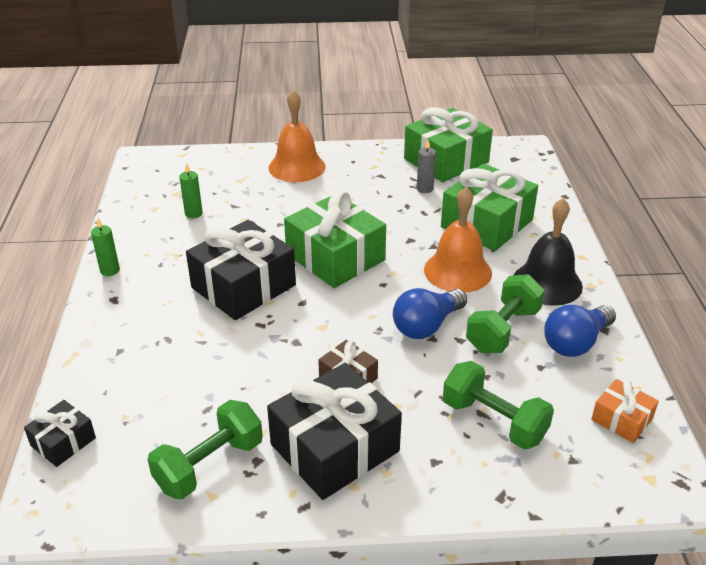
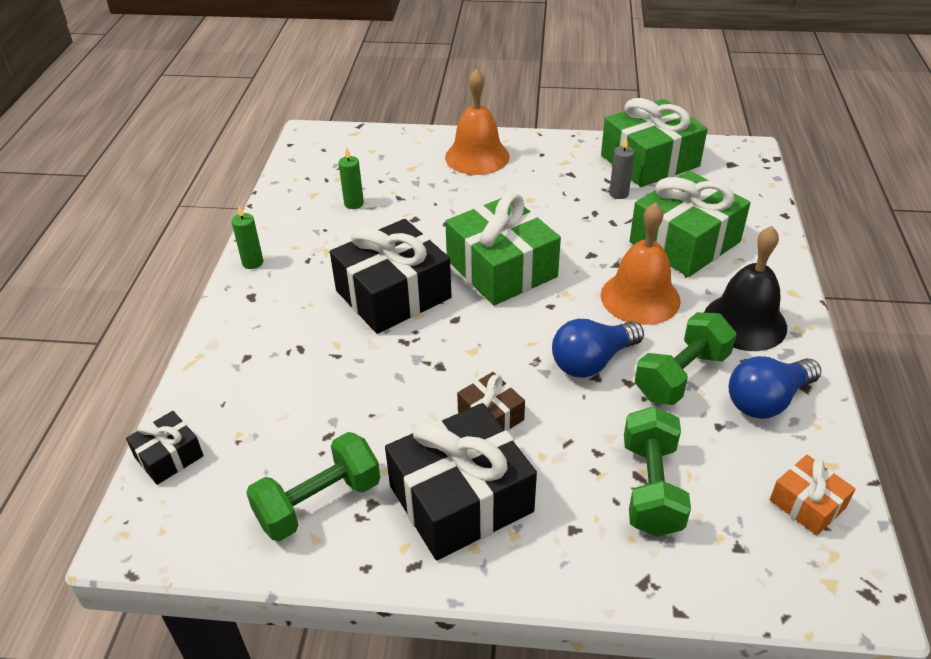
camera: 10 degrees right, 5 degrees up
green dumbbell [443,361,554,450] -> green dumbbell turned 45 degrees clockwise [624,406,691,537]

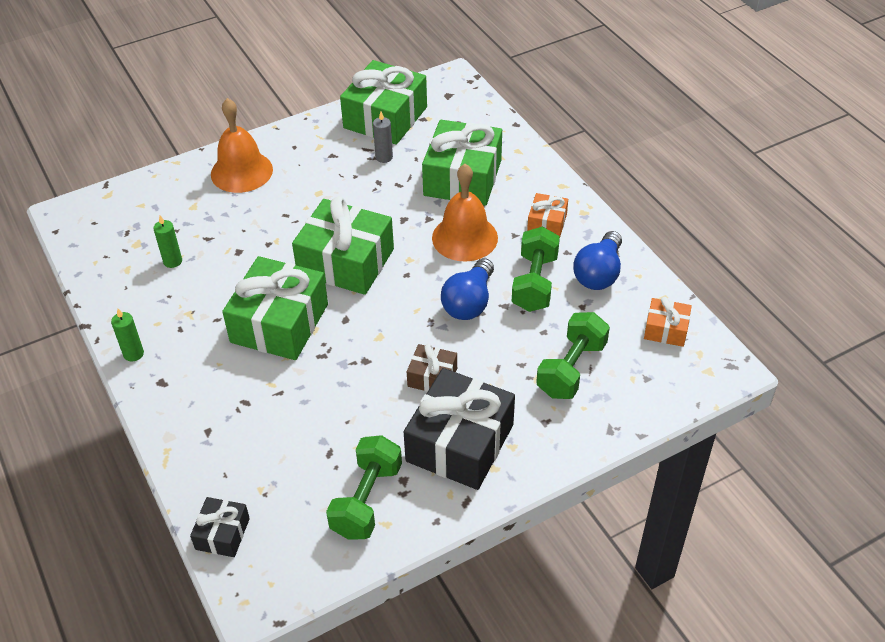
camera: 35 degrees left, 5 degrees up
black gift [330,219,452,334] -> green gift [222,256,328,360]
green dumbbell [624,406,691,537] -> green dumbbell turned 60 degrees clockwise [536,312,610,399]
black bell [704,226,787,351] -> orange gift [527,193,568,236]

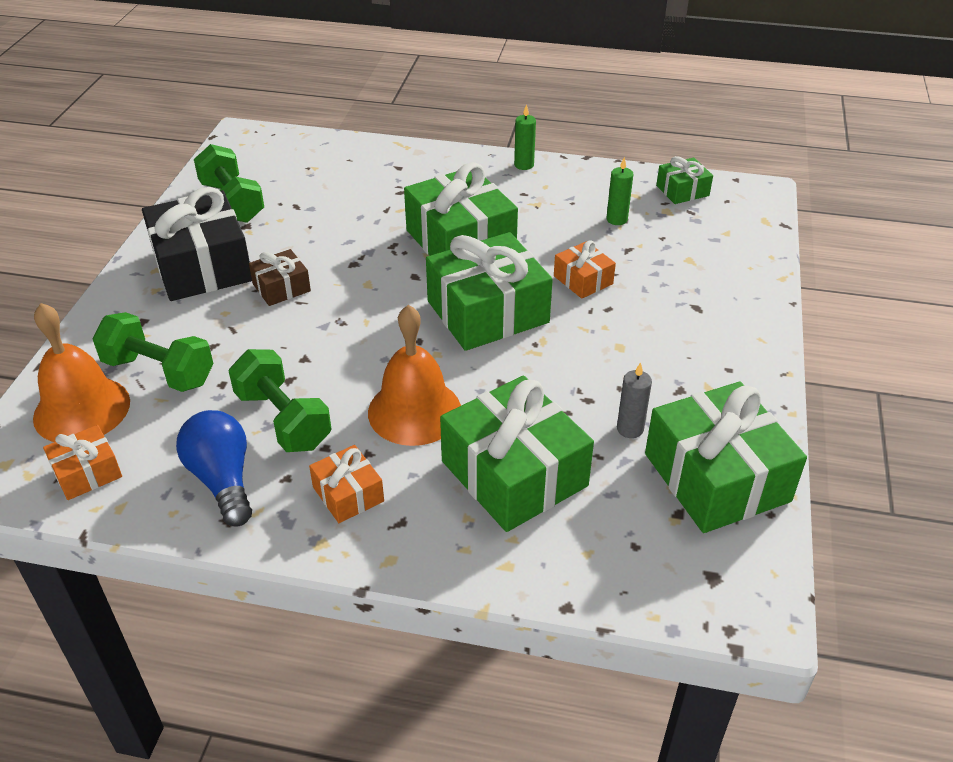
camera: 130 degrees right, 5 degrees down
black gift [190,497,250,557] -> none
orange bell [211,98,273,193] -> orange bell moved to [33,303,130,442]
blue light bulb [441,258,494,320] -> none
green dumbbell [536,312,610,399] -> green dumbbell turned 45 degrees counterclockwise [92,312,214,392]
none -> orange gift [554,240,616,299]
none -> green gift [656,156,713,204]

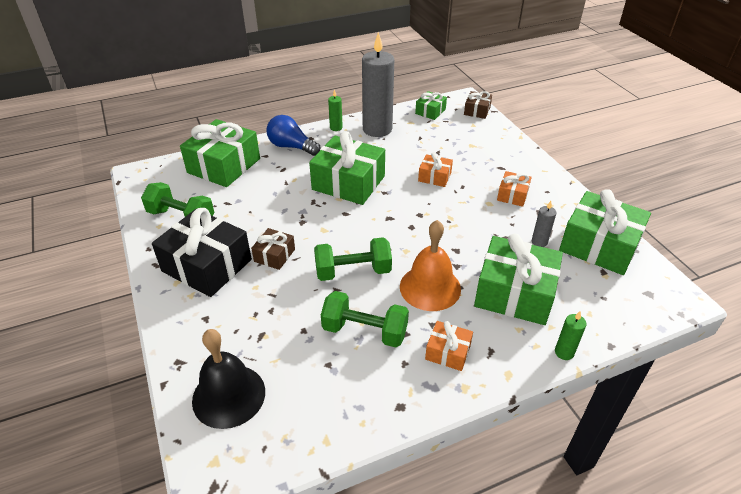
camera: 35 degrees left, 0 degrees up
orange bell [33,303,130,442] -> black bell [192,329,265,429]
orange gift [43,425,122,500] -> orange gift moved to [497,171,532,207]
green dumbbell [92,312,214,392] -> green dumbbell moved to [314,237,392,281]
blue light bulb [176,410,252,527] -> blue light bulb moved to [267,115,321,156]
green gift [426,232,553,351] -> green gift moved to [180,119,260,187]
green candle [606,157,633,225] -> green candle moved to [555,311,587,360]
none -> grey candle [362,32,394,137]
none -> brown gift [464,91,492,119]

